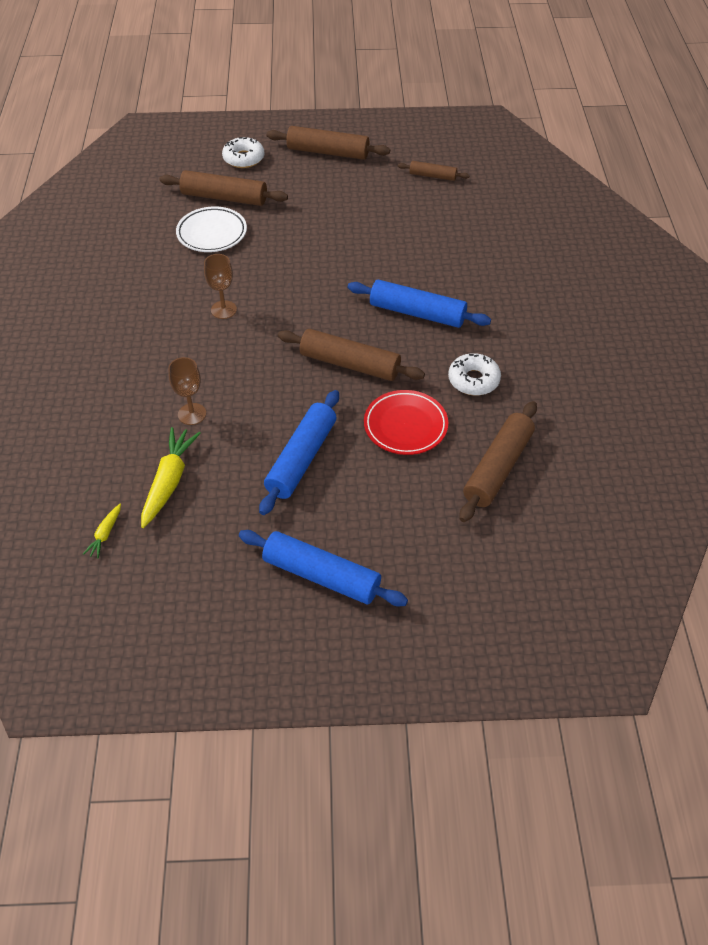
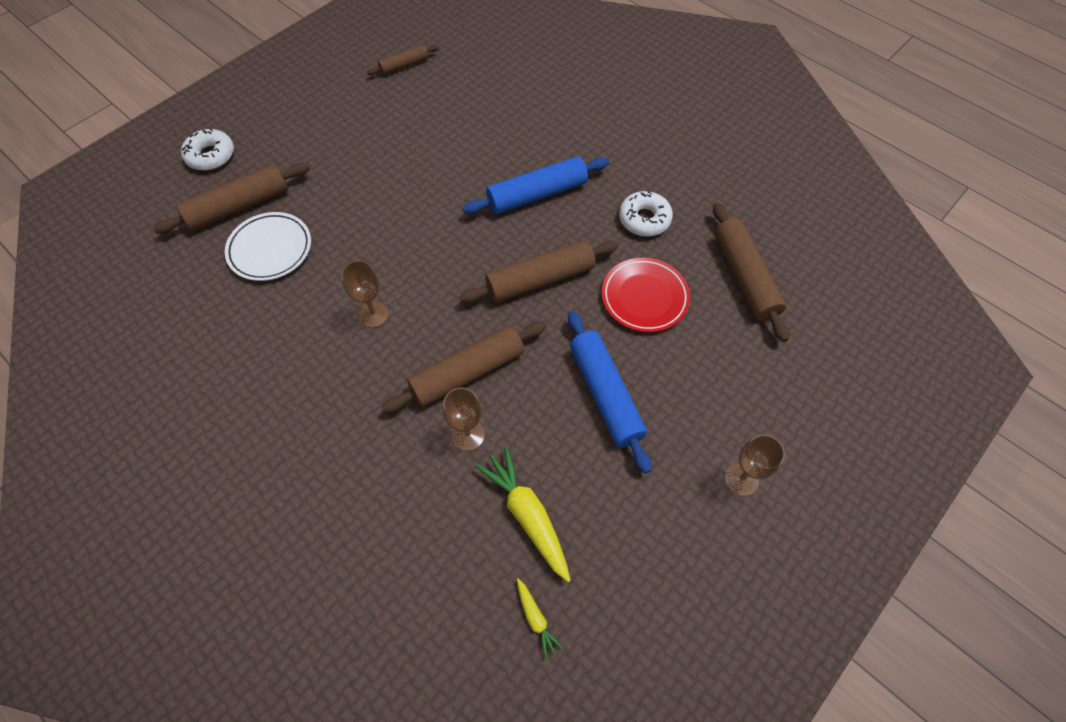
camera: 45 degrees left, 10 degrees up
blue rolling pin [239,530,408,606] -> brown goblet [724,434,785,496]
brown rolling pin [266,126,390,160] -> brown rolling pin moved to [381,321,547,413]

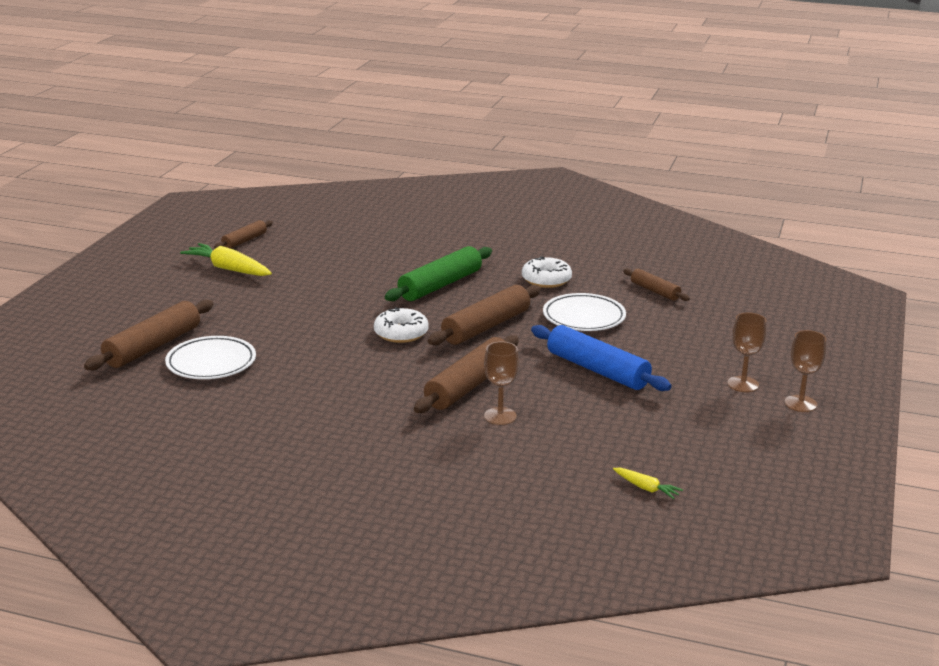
camera: 25 degrees left, 35 degrees down
white donut [181,128,234,171] -> white donut moved to [374,307,429,343]
brown goblet [341,260,389,328] -> brown goblet moved to [785,330,827,412]
blue rolling pin [463,156,609,214] -> green rolling pin [385,246,492,301]
yellow carrot [475,447,571,582] -> yellow carrot moved to [180,243,272,276]
red plate [602,258,690,332] -> white plate [543,293,626,331]
brown rolling pin [713,203,789,342] -> brown rolling pin [623,269,690,301], size x0.56

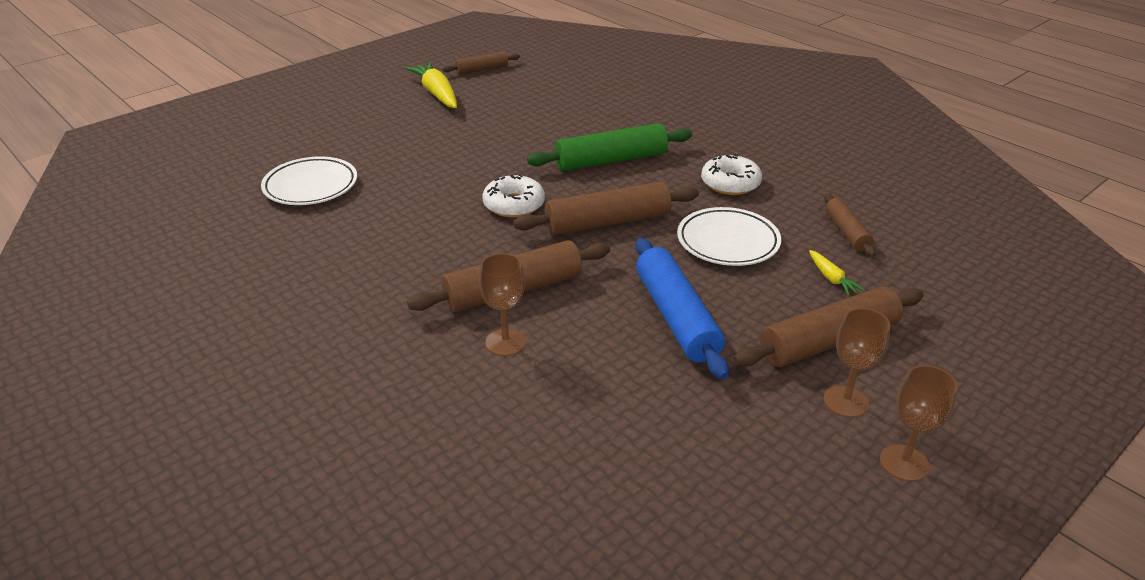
camera: 30 degrees right, 10 degrees up
brown rolling pin [84,300,213,370] -> brown rolling pin moved to [733,286,923,367]
yellow carrot [613,468,683,499] -> yellow carrot moved to [809,250,865,296]

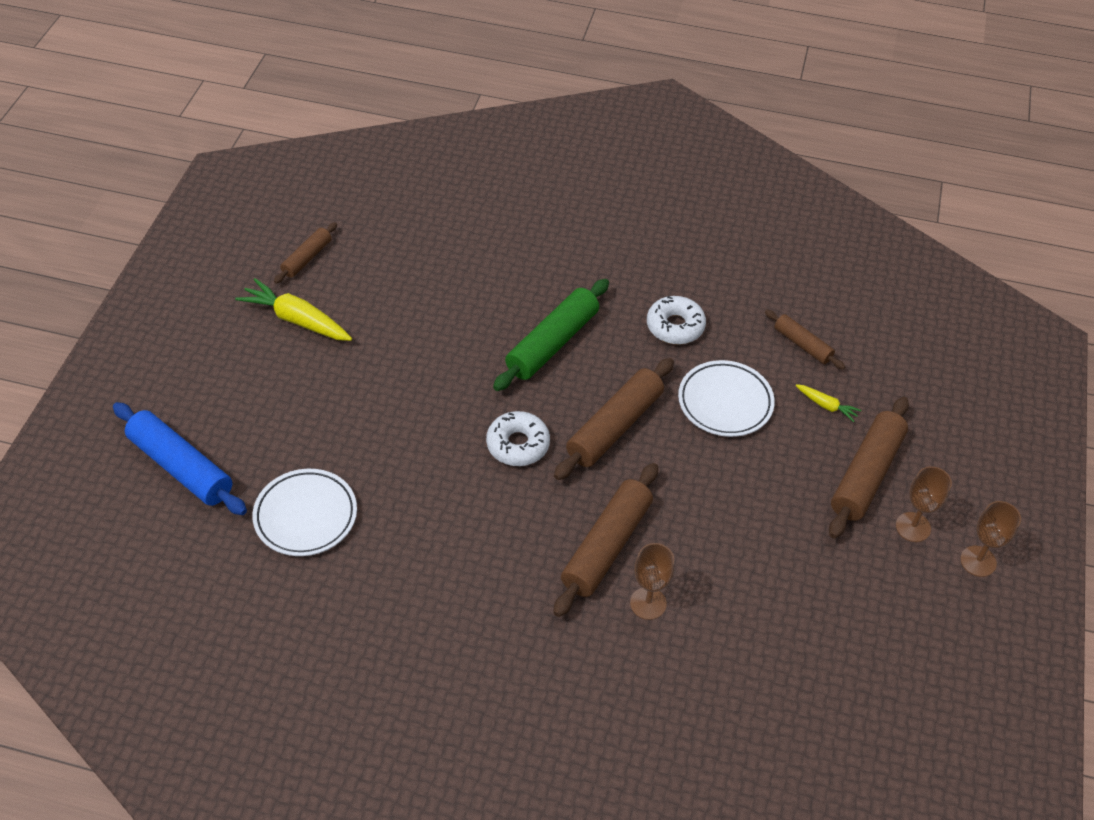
camera: 35 degrees left, 15 degrees up
blue rolling pin [636,238,729,380] -> blue rolling pin moved to [113,402,247,515]

